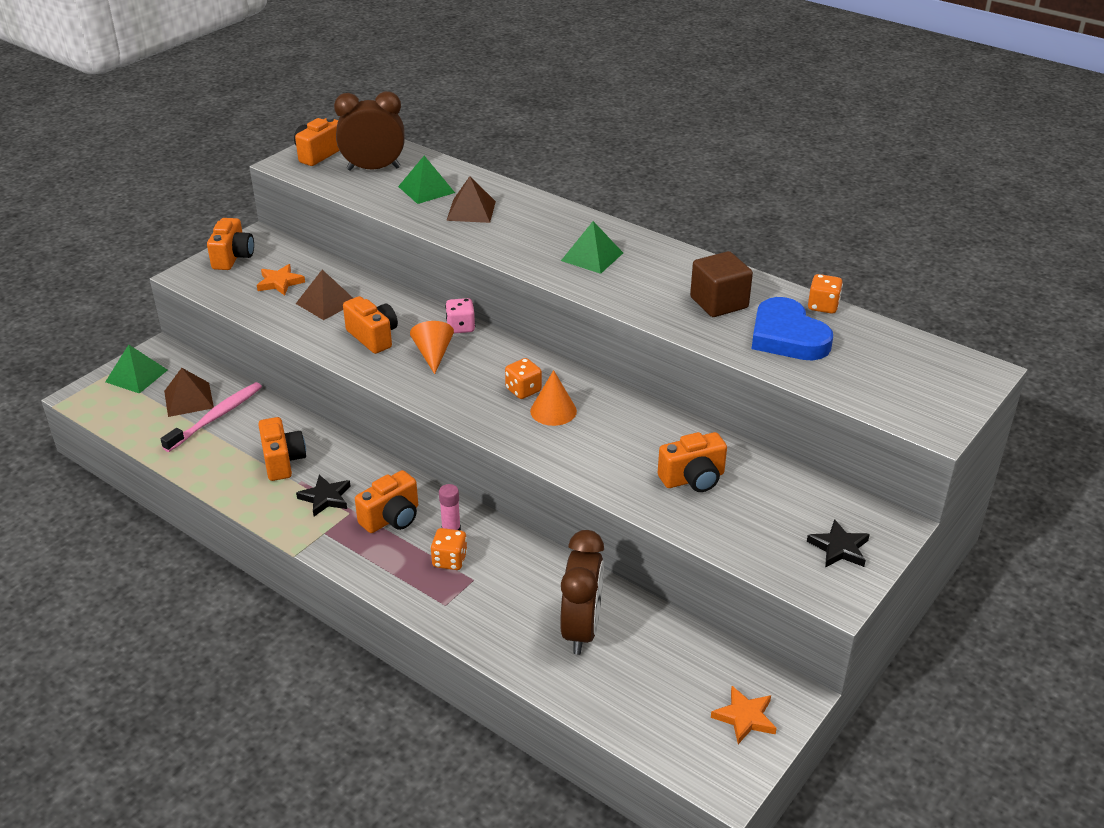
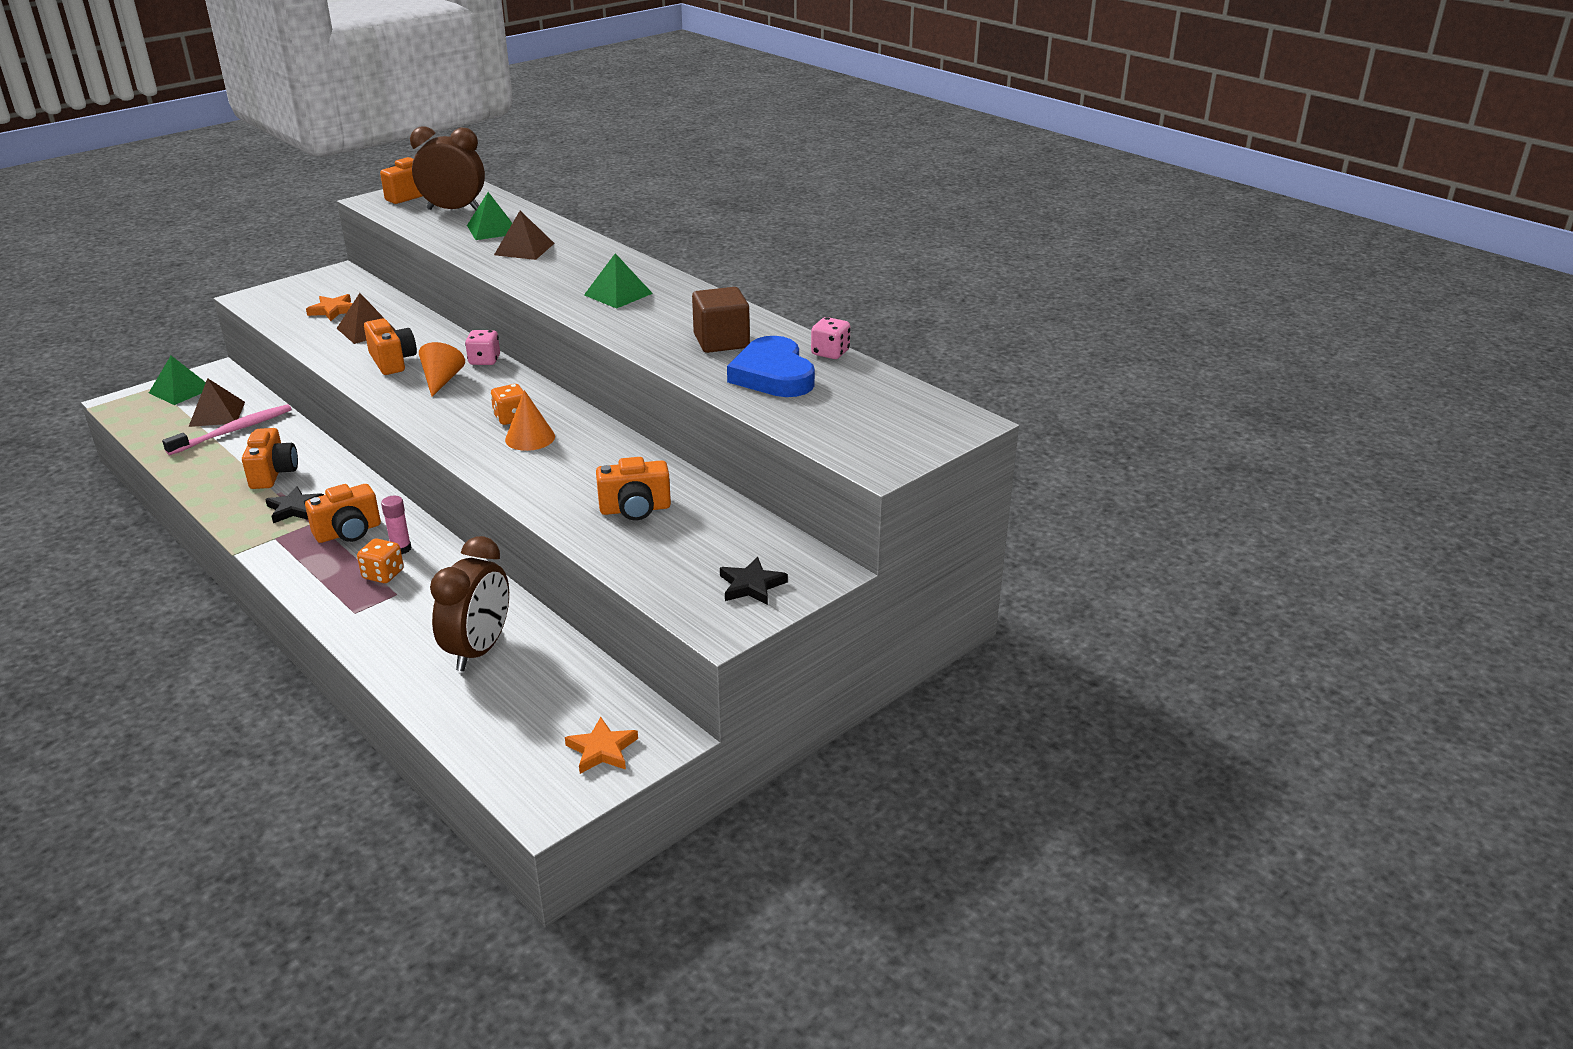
camera: 10 degrees right, 5 degrees down
orange camera [207,218,254,270] -> none
orange dice [808,274,843,314] -> pink dice [811,317,850,359]

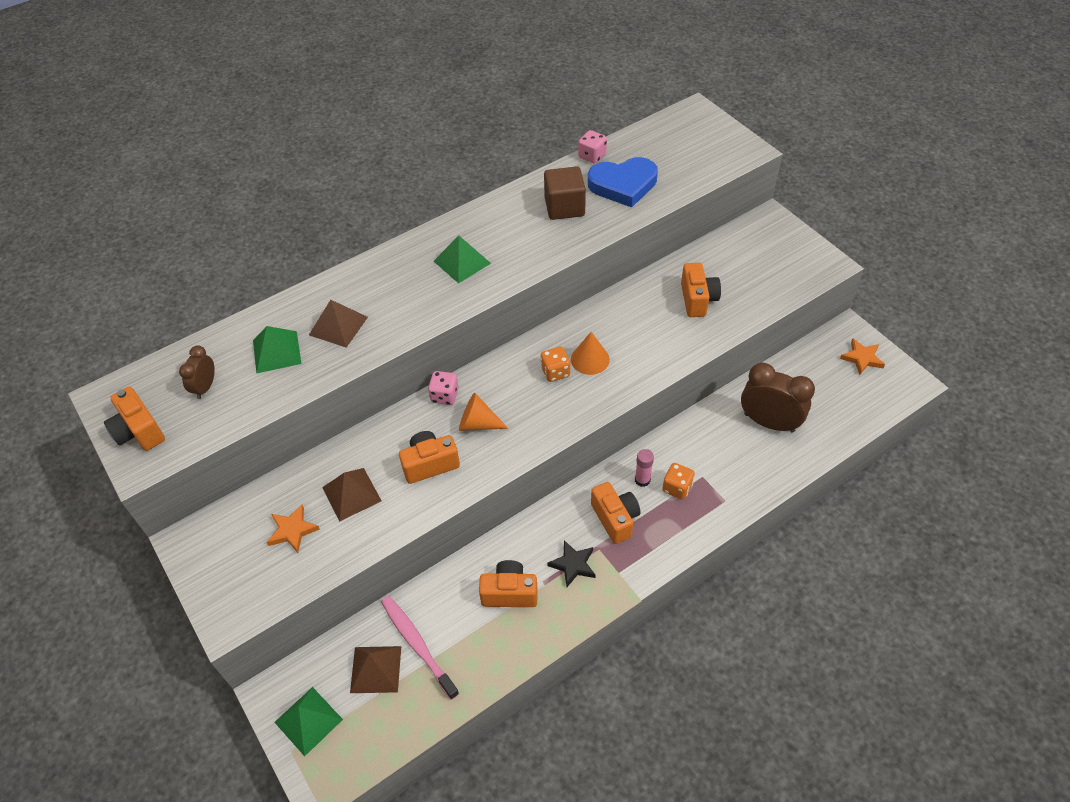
camera: 80 degrees left, 20 degrees up
brown clock [410,127,485,210] -> brown clock [179,346,215,399], size x0.54
black star [720,557,788,605] -> none

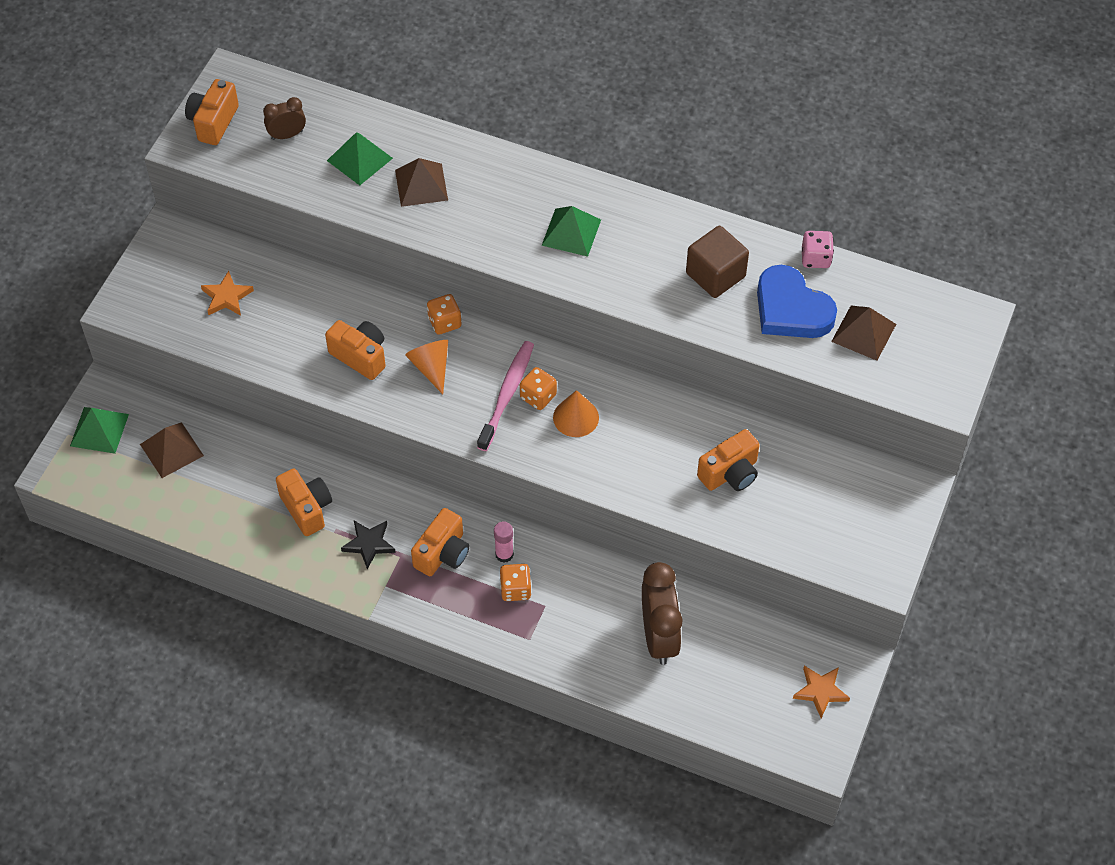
camera: 55 degrees right, 5 degrees up
brown pyramid [322,468,382,522] -> brown pyramid moved to [831,306,896,361]
pink toothbrush [381,596,459,700] -> pink toothbrush moved to [477,341,534,451]
pink dice [428,371,459,405] -> orange dice [427,294,462,335]

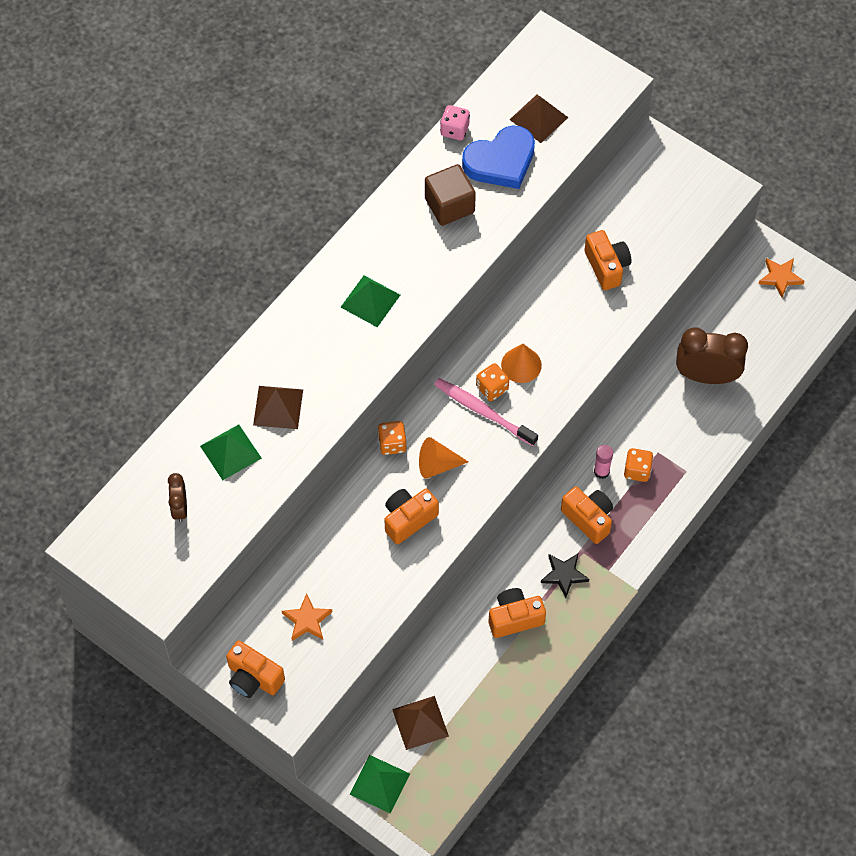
camera: 75 degrees left, 5 degrees up
orange camera [185,79,239,145] -> orange camera moved to [226,640,285,698]

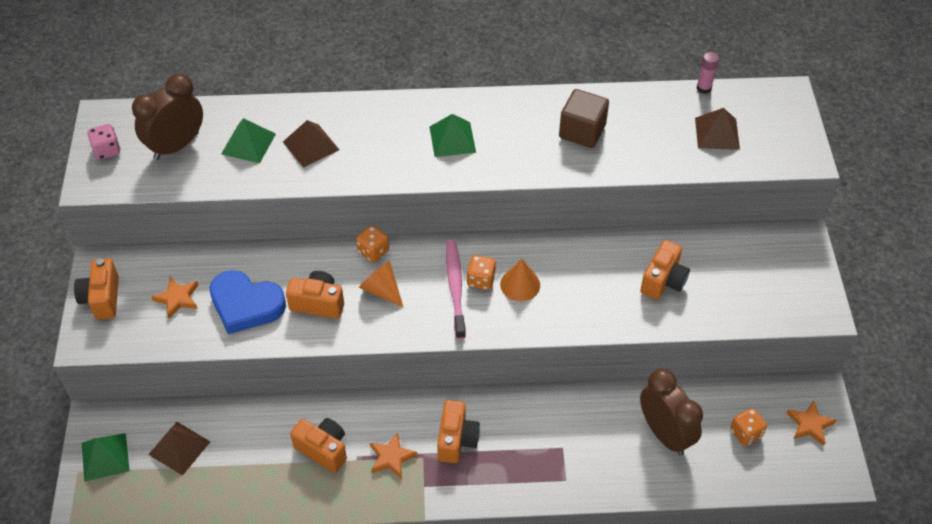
camera: 50 degrees right, 10 degrees down
brown clock [168,473,187,522] -> brown clock [132,74,203,160], size x1.86
pink dice [440,105,470,140] -> pink dice moved to [88,124,120,160]
blue heart [462,126,535,189] -> blue heart moved to [210,270,286,334]
black star [541,554,589,598] -> orange star [370,432,418,479]
pink glue stick [594,445,613,479] -> pink glue stick moved to [696,52,719,94]
orange dice [624,448,653,482] -> orange dice moved to [730,408,767,446]

